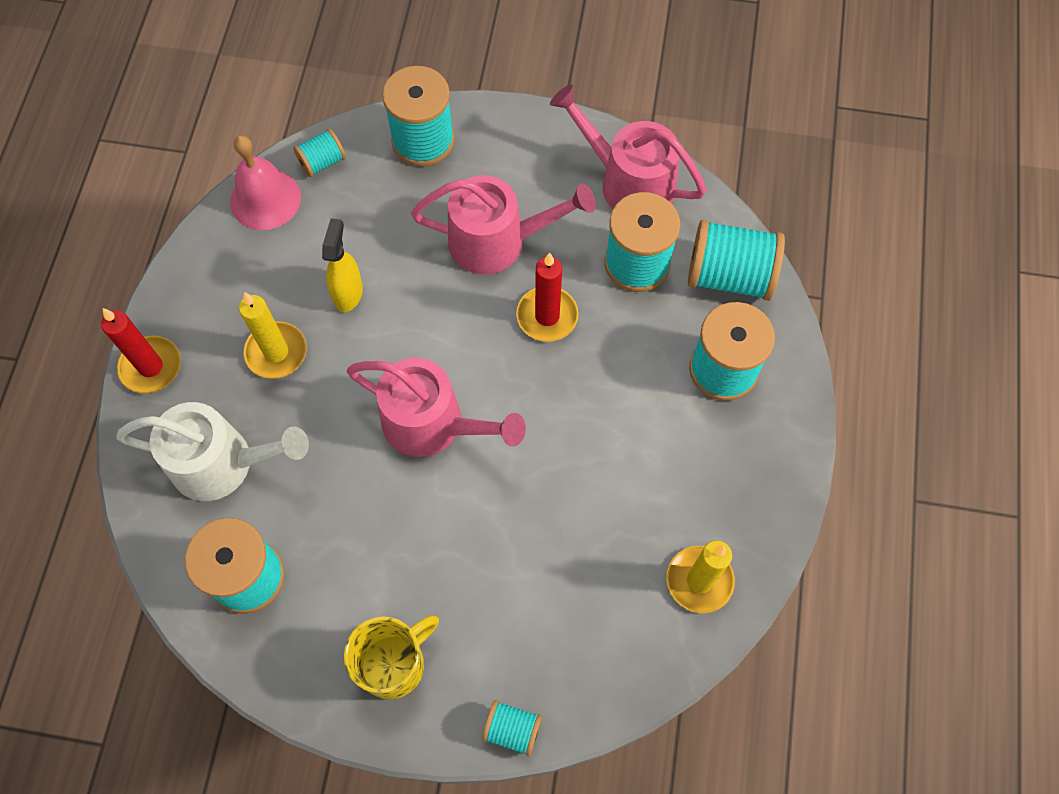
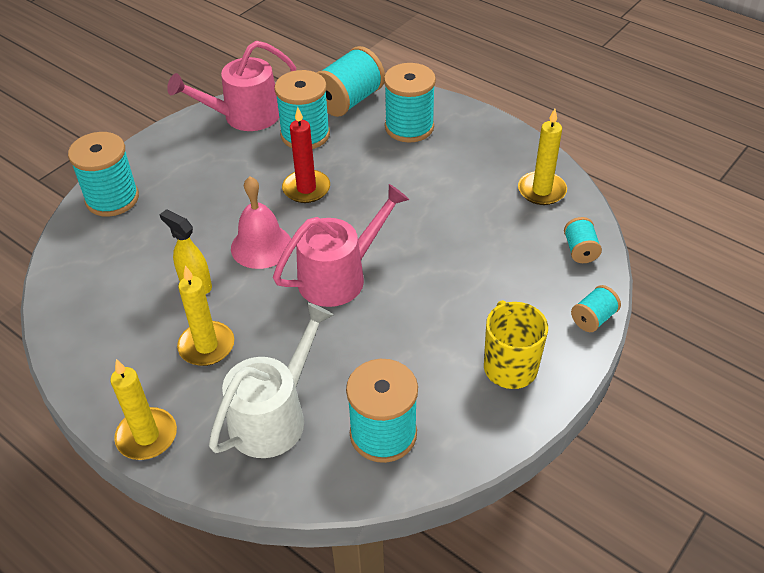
camera: 60 degrees left, 20 degrees down
red candle [101,308,181,394] -> yellow candle [110,359,177,460]
pink bell [230,135,301,230] -> pink bell moved to [231,176,291,269]
turquoise spool [293,128,346,177] -> turquoise spool moved to [564,217,602,263]
pink watering can [411,175,596,275] -> none

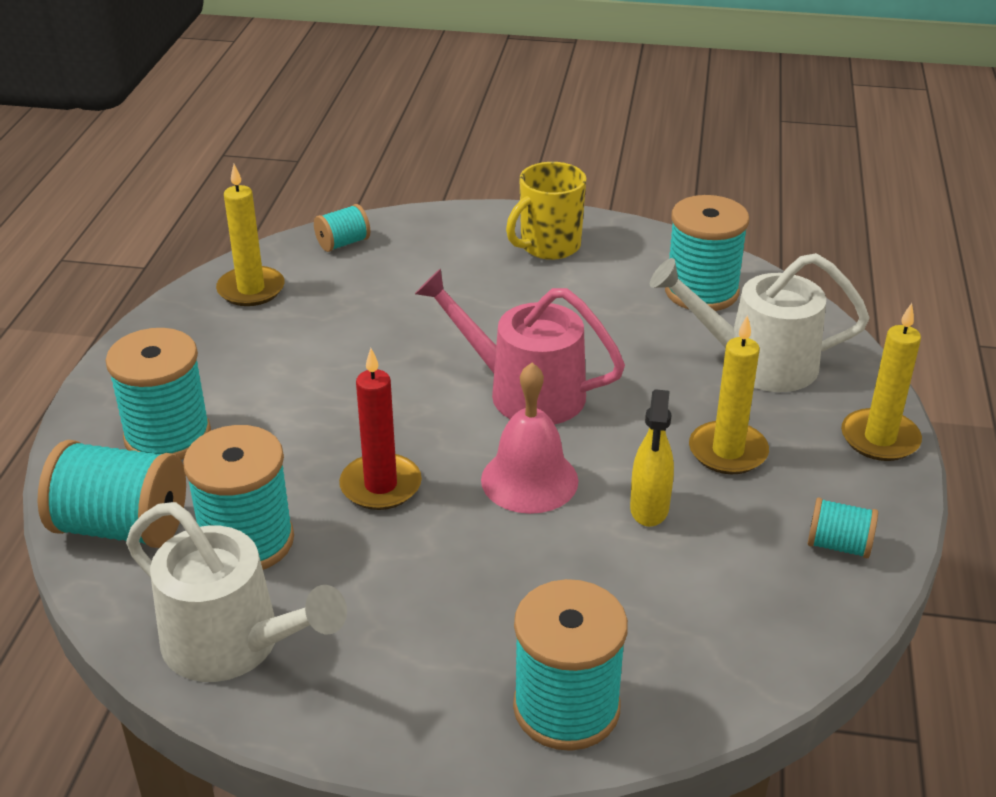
camera: 120 degrees left, 10 degrees down
pink watering can [167,41,296,131] -> white watering can [126,502,347,682]
turquoise spool [571,285,621,332] -> turquoise spool moved to [807,497,878,558]

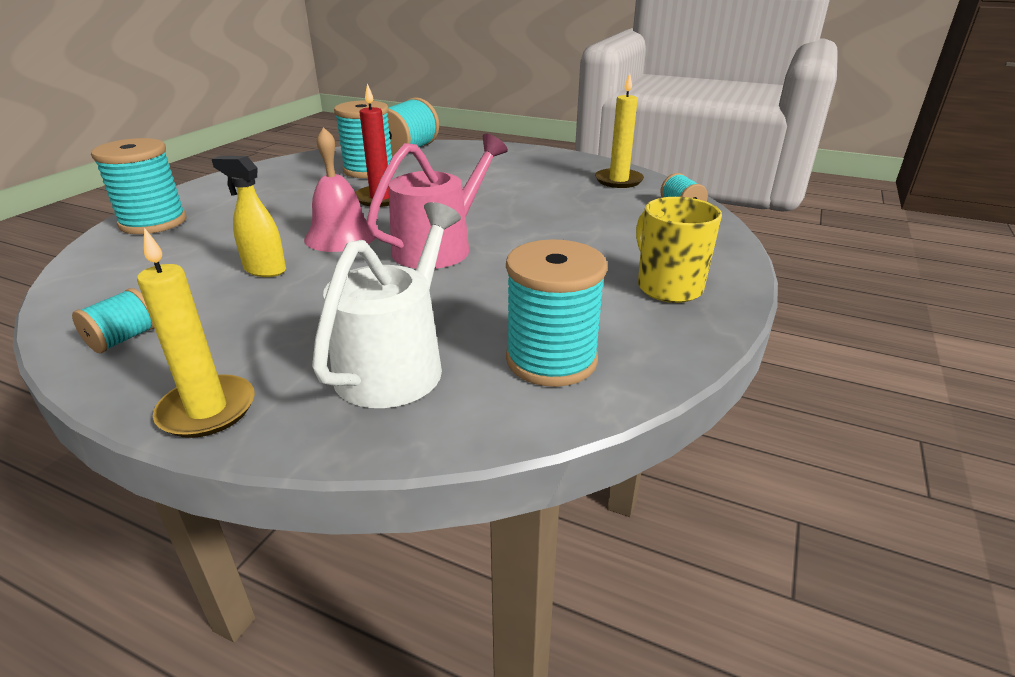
camera: 105 degrees right, 5 degrees down
turquoise spool [106,328,211,460] -> none
white watering can [126,502,347,682] -> none
yellow candle [689,315,769,474] -> none

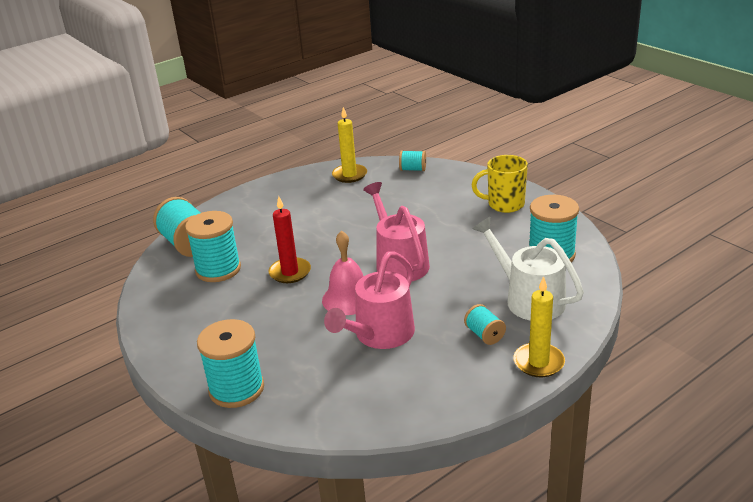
camera: 60 degrees left, 0 degrees up
turquoise spool [72,288,154,353] -> turquoise spool moved to [464,304,506,345]
yellow spray bottle [212,156,286,277] -> pink watering can [324,251,415,349]

